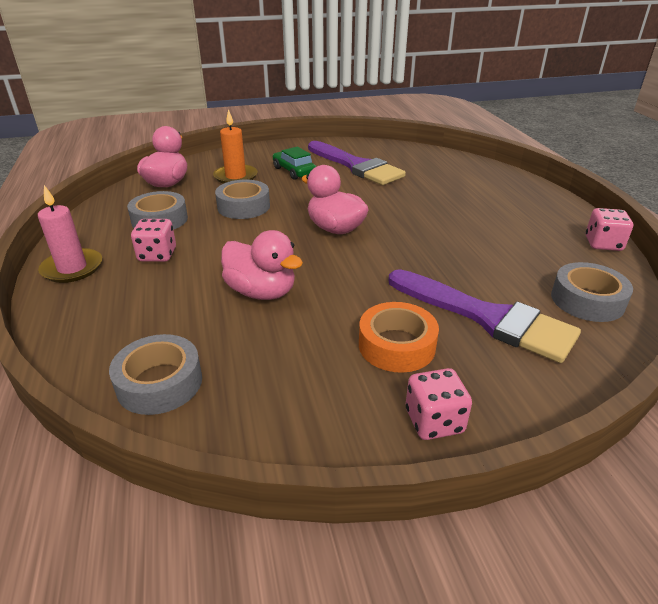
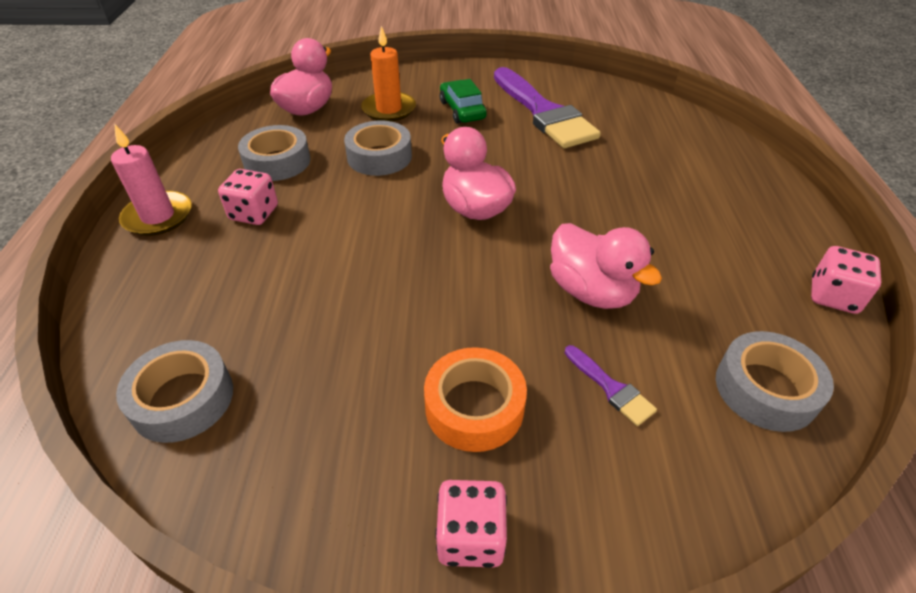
camera: 15 degrees right, 10 degrees up
pink duck [221,230,303,300] -> pink duck moved to [550,223,662,309]
purple brush [388,269,581,363] -> purple brush [565,345,657,426], size x0.41

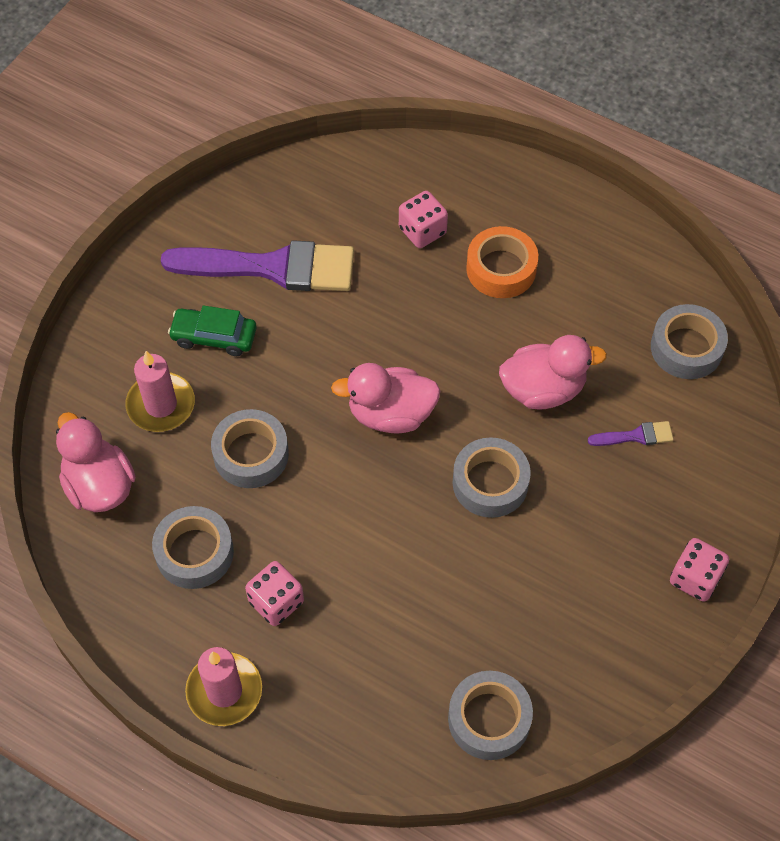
camera: 60 degrees left, 15 degrees up
orange candle [361,26,416,122] -> pink candle [126,351,195,432]
orange tape [424,347,527,452] -> orange tape moved to [466,226,538,298]
pink dice [811,246,881,314] -> pink dice moved to [399,191,448,248]
none -> grey tape [452,437,531,518]

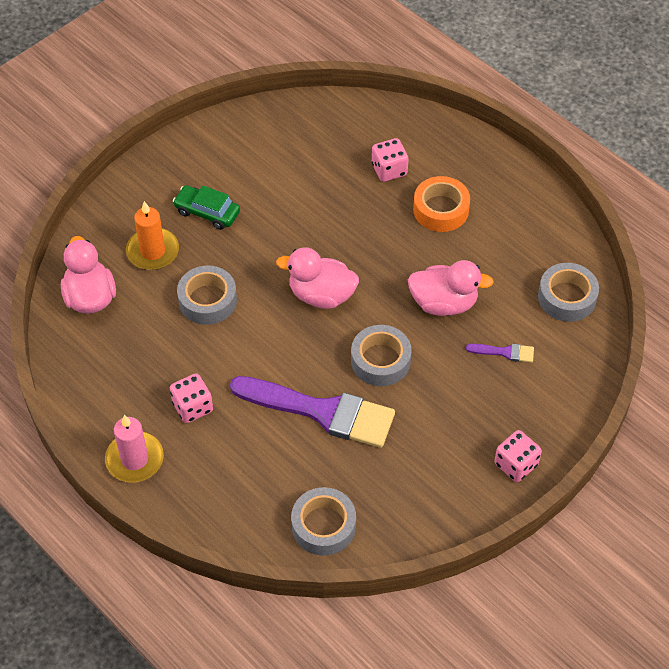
camera: 15 degrees right, 5 degrees down
pink candle [126,351,195,432] -> orange candle [126,201,179,270]
grey tape [152,506,234,589] -> none
purple brush [161,240,354,291] -> purple brush moved to [230,376,395,448]

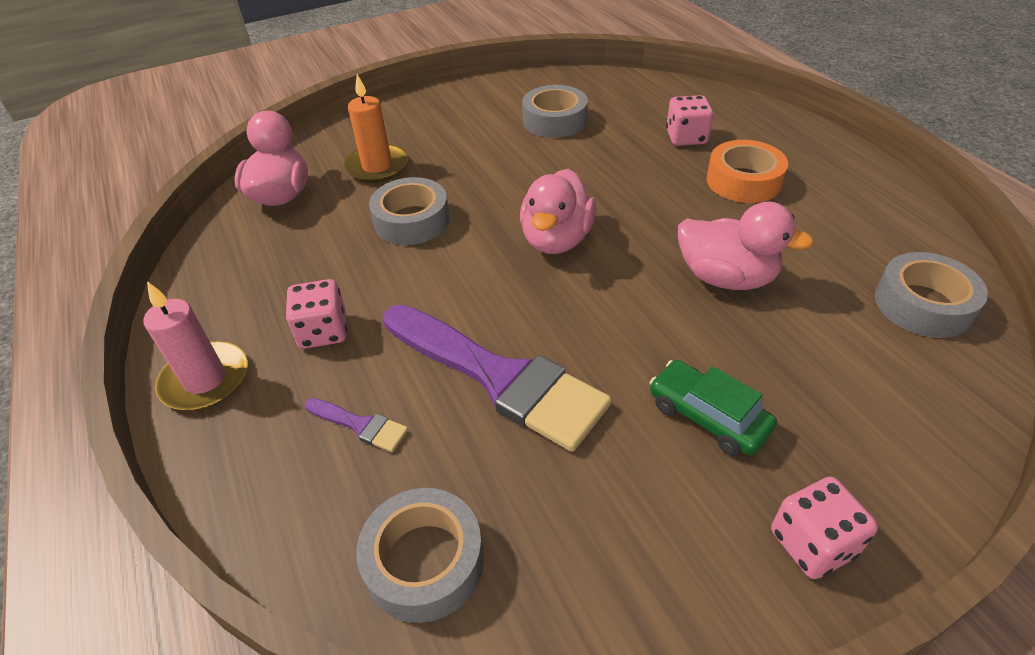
camera: 20 degrees right, 10 degrees down
green car [173,185,240,230] -> green car moved to [650,360,777,456]
pink duck [276,247,359,309] -> pink duck turned 105 degrees counterclockwise [520,169,596,254]
grey tape [351,325,412,386] -> grey tape moved to [522,85,588,138]
purple brush [466,343,534,363] -> purple brush moved to [305,398,408,452]

